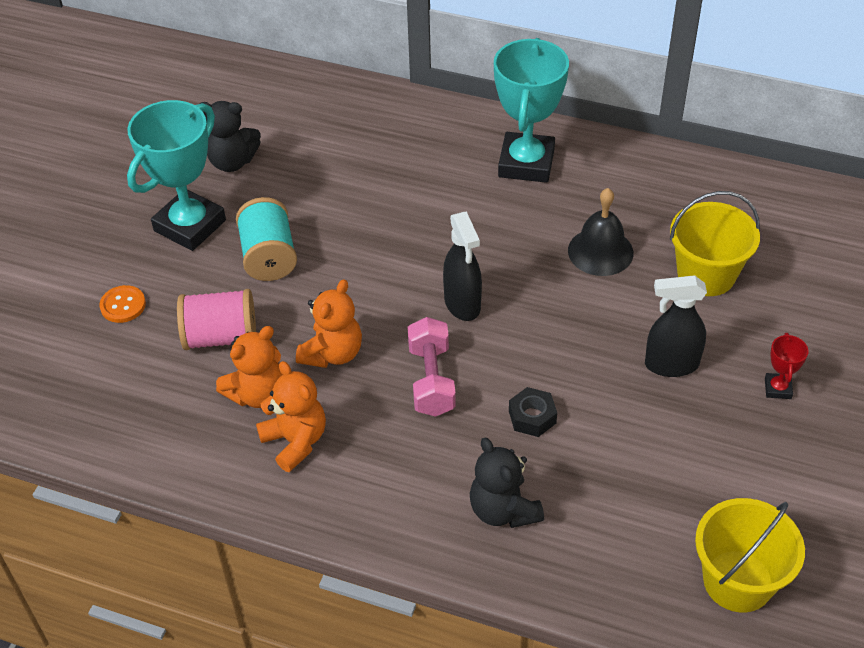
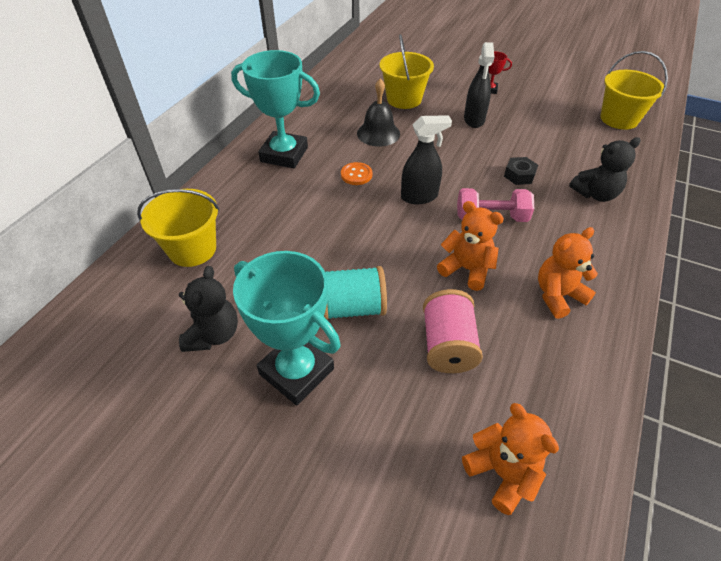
camera: 85 degrees left, 0 degrees up
orange button [99,285,146,323] -> orange button moved to [341,162,372,185]
orange teddy bear [216,326,283,408] -> orange teddy bear moved to [462,403,559,515]
none -> yellow bucket [137,189,219,267]

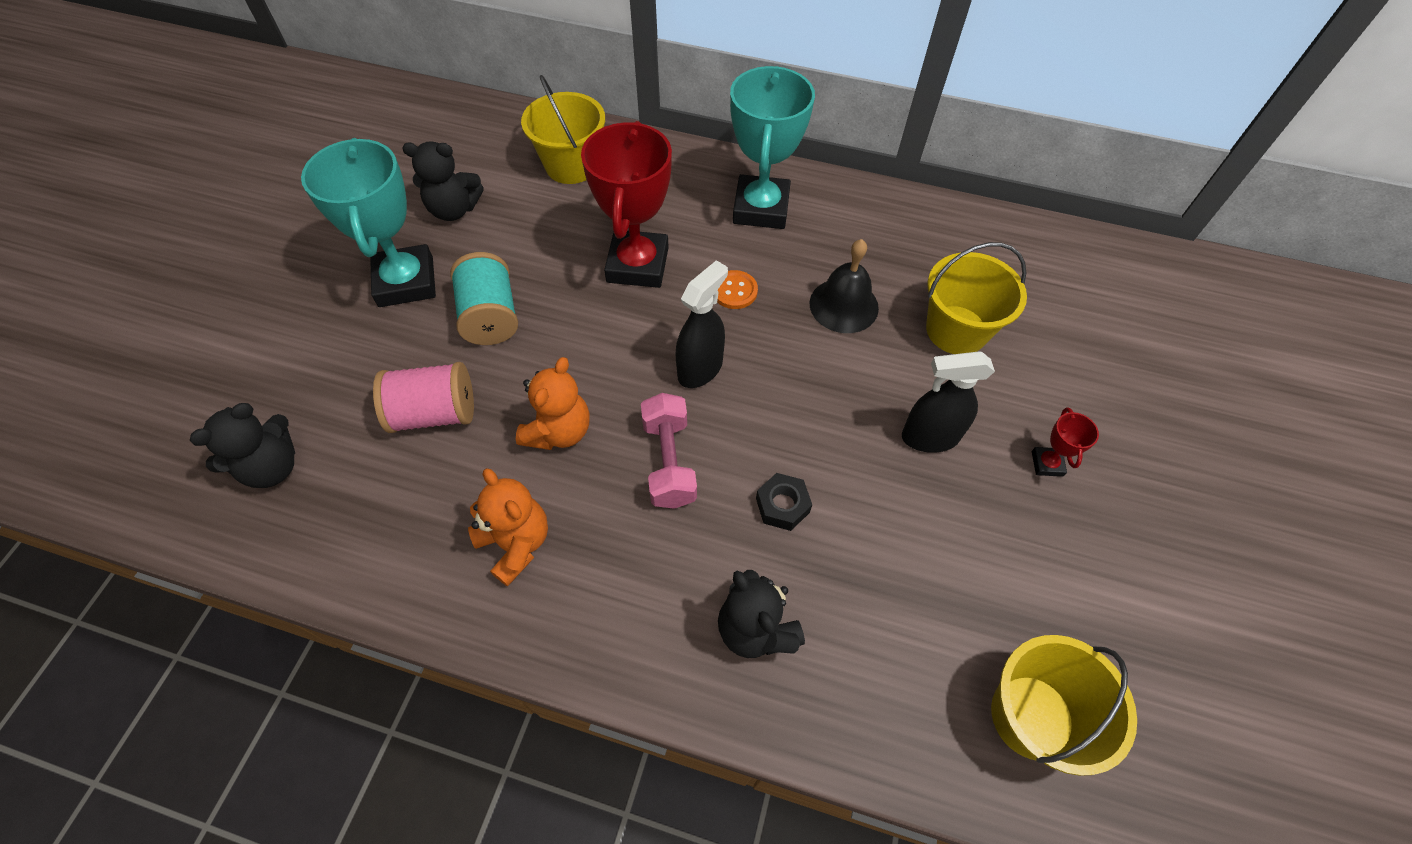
camera: 80 degrees right, 10 degrees up
turquoise trophy [233,251,341,406] -> turquoise trophy turned 45 degrees counterclockwise [301,138,436,307]
black spray bottle [401,115,452,204] -> black spray bottle turned 120 degrees counterclockwise [676,260,728,388]
orange teddy bear [462,403,559,515] -> black teddy bear [190,403,295,488]
none -> red trophy [581,121,672,288]

